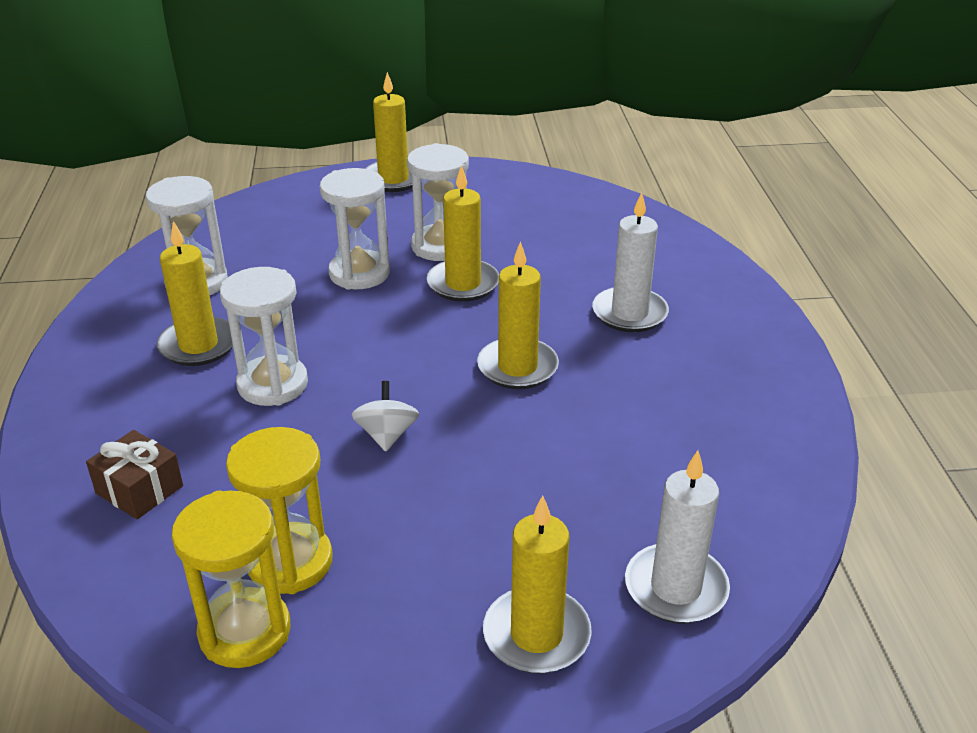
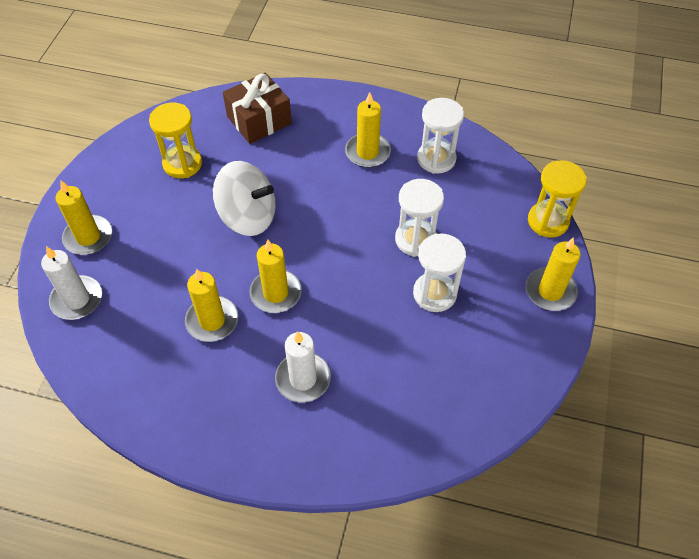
camera: 110 degrees right, 20 degrees up
brown gift [86,430,183,520] -> brown gift [223,73,292,144], size x1.63
yellow hourglass [172,490,290,668] -> yellow hourglass moved to [528,160,587,238]
white hourglass [220,267,308,406] -> none
white spinning top [352,381,419,452] -> white spinning top [213,161,276,236], size x2.03
yellow candle [427,165,499,302] -> yellow candle moved to [185,269,238,342]

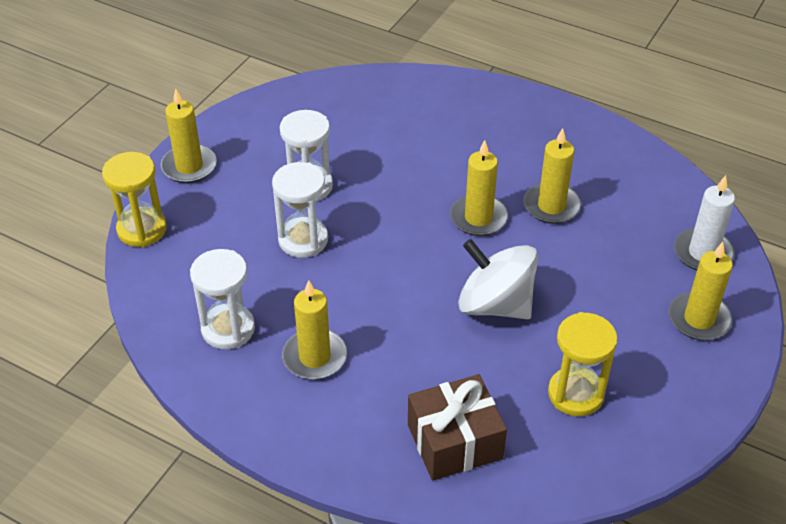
camera: 165 degrees left, 10 degrees down
white candle [275,331,331,403] -> none

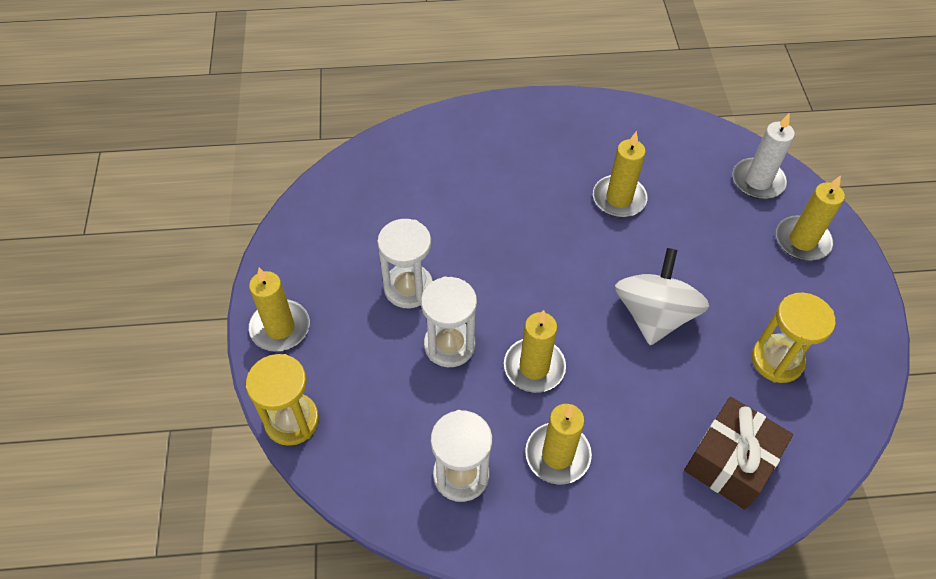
camera: 35 degrees left, 10 degrees up
yellow candle [450,140,508,236] -> yellow candle moved to [504,310,566,393]
white spinning top [458,239,538,319] -> white spinning top turned 105 degrees clockwise [615,248,709,345]

